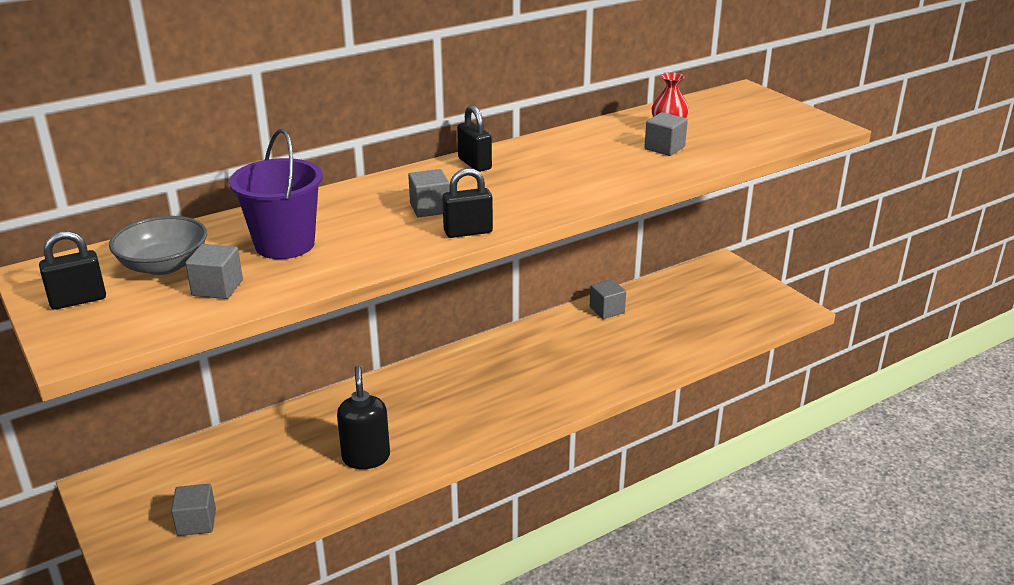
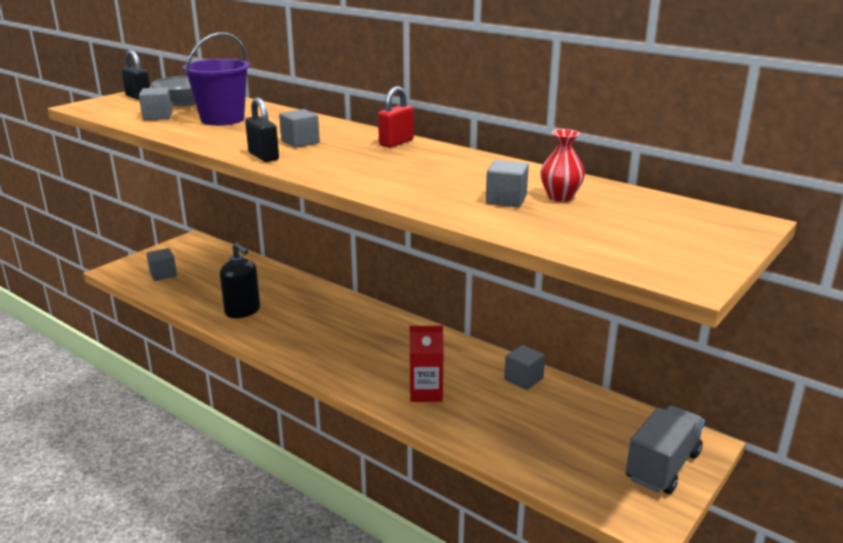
camera: 70 degrees right, 5 degrees down
black soap dispenser [337,366,390,469] -> black soap dispenser turned 75 degrees clockwise [220,242,260,318]
black padlock [457,105,492,172] -> red padlock [378,86,414,148]
none -> red carton [410,326,444,402]
none -> grey truck [626,405,705,494]

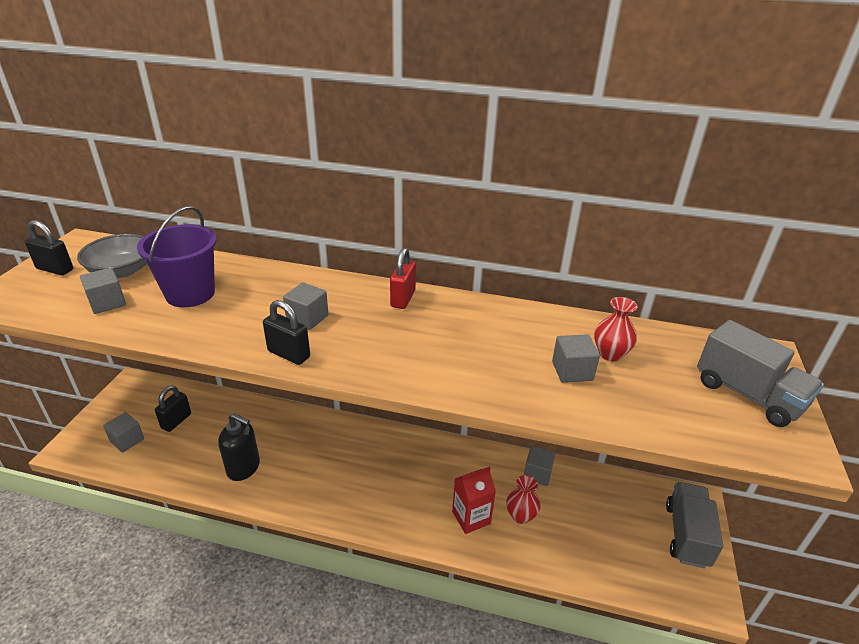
camera: 25 degrees left, 10 degrees up
none -> black padlock [155,385,191,432]
none -> red vase [506,475,540,524]
none -> grey truck [697,320,824,427]

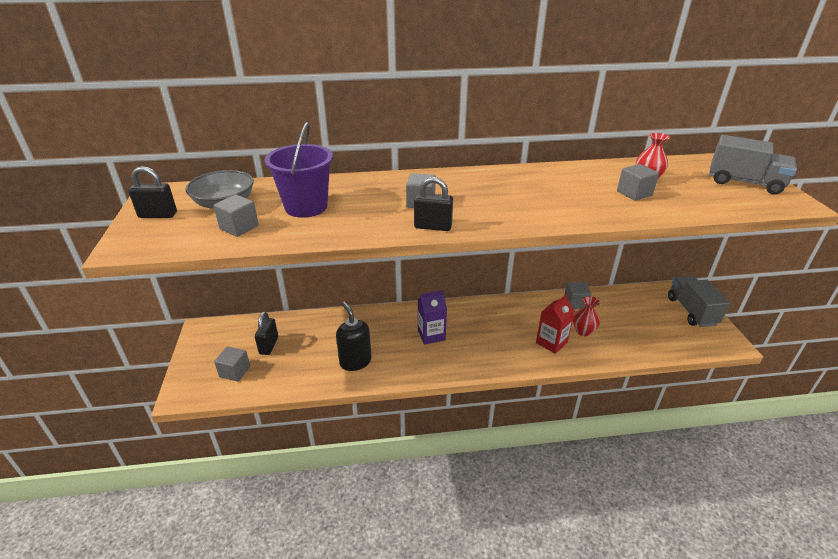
camera: 20 degrees left, 0 degrees up
black soap dispenser [218,413,260,481] -> black soap dispenser turned 120 degrees counterclockwise [336,302,372,371]
red padlock [390,248,416,309] -> none
none -> purple carton [418,290,447,345]

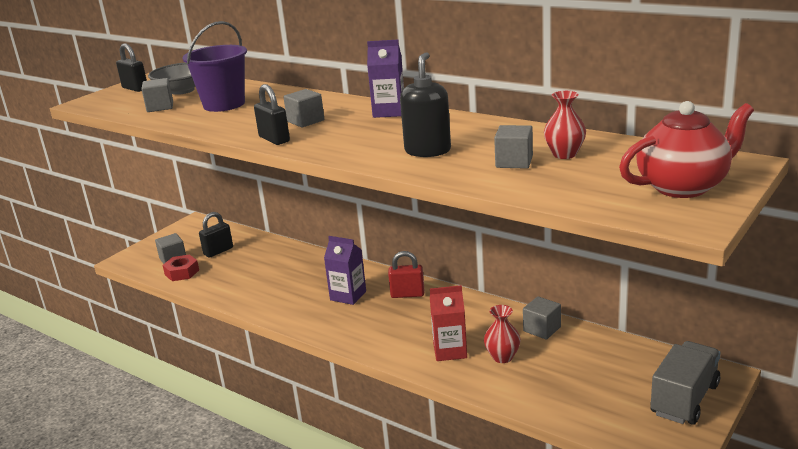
camera: 45 degrees right, 10 degrees down
black soap dispenser [336,302,372,371] -> black soap dispenser moved to [400,52,451,157]
grey truck [709,135,797,194] -> red teapot [619,101,754,198]
none -> red nut [163,255,199,281]
none -> purple carton [367,40,404,118]
none -> red padlock [388,251,424,298]

